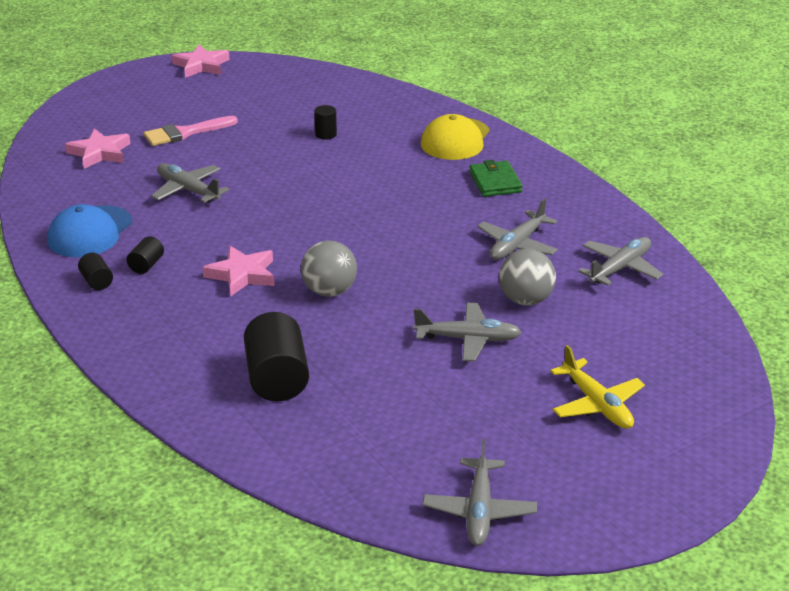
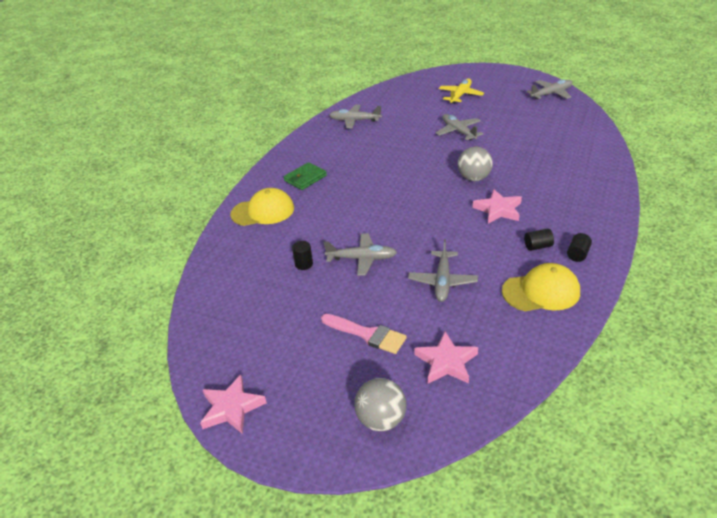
camera: 120 degrees left, 5 degrees up
blue cap [48,204,132,257] -> yellow cap [502,263,580,311]
black cylinder [244,312,309,401] -> none
grey plane [477,198,558,260] -> grey plane moved to [324,233,397,276]
grey ball [499,249,556,305] -> grey ball moved to [354,378,406,431]

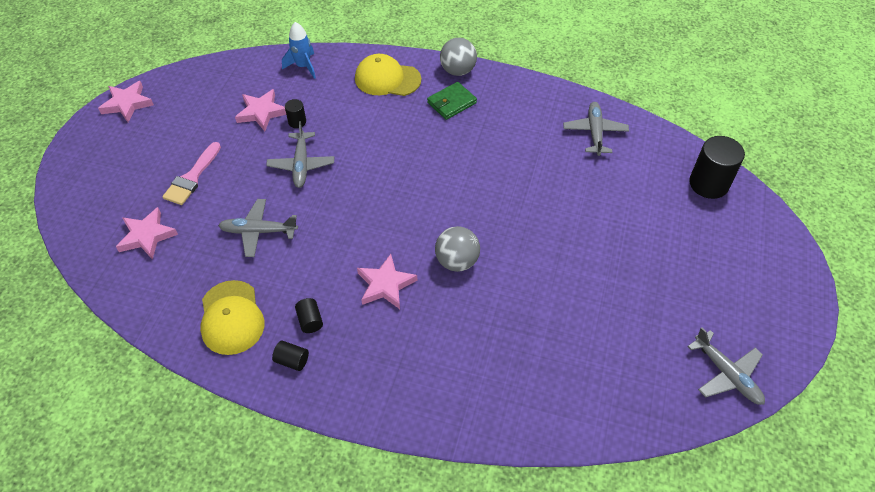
camera: 80 degrees right, 15 degrees up
yellow cap [230,188,294,226] -> yellow cap turned 120 degrees clockwise [355,54,421,96]
green wallet [284,162,327,190] -> green wallet turned 75 degrees counterclockwise [427,82,477,120]
grey ball [354,378,406,431] -> grey ball moved to [440,38,477,76]
grey plane [435,114,484,140] -> none
yellow plane [439,78,484,104] -> none
none -> pink star [235,89,286,131]
none -> blue rocket [282,22,316,79]
none -> black cylinder [689,136,745,199]

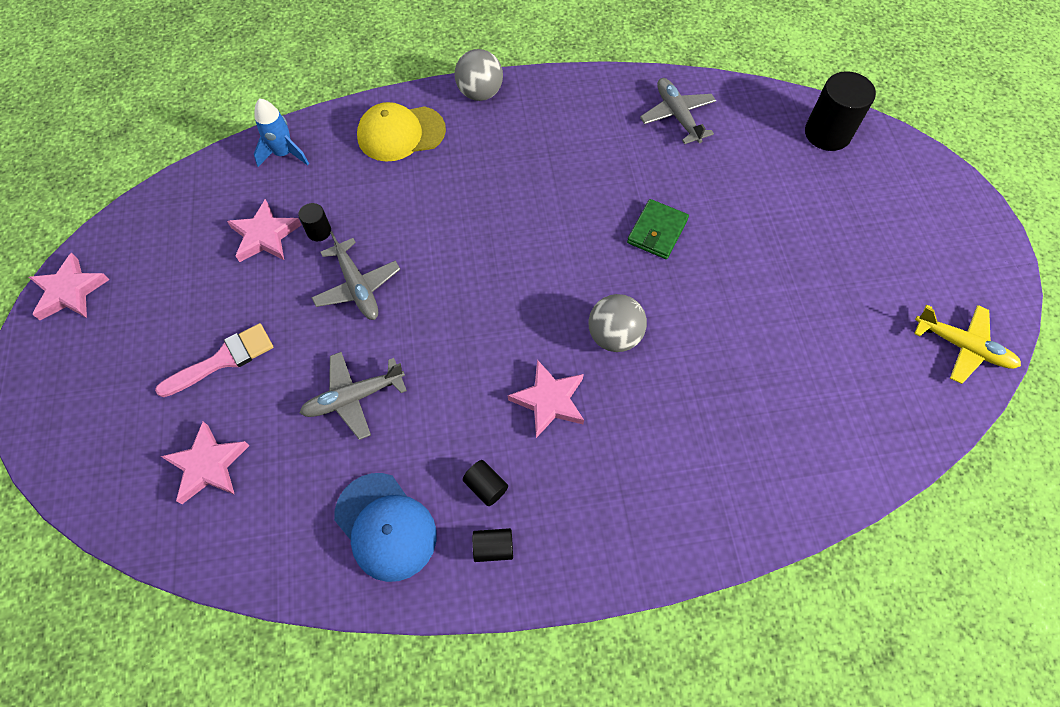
camera: 25 degrees left, 10 degrees up
pink brush [162,142,221,205] -> pink brush turned 120 degrees counterclockwise [155,323,273,397]
yellow cap [200,280,264,355] -> blue cap [334,473,437,582]
green wallet [427,82,477,120] -> green wallet moved to [627,199,689,259]
grey plane [687,327,765,405] -> yellow plane [914,305,1021,384]

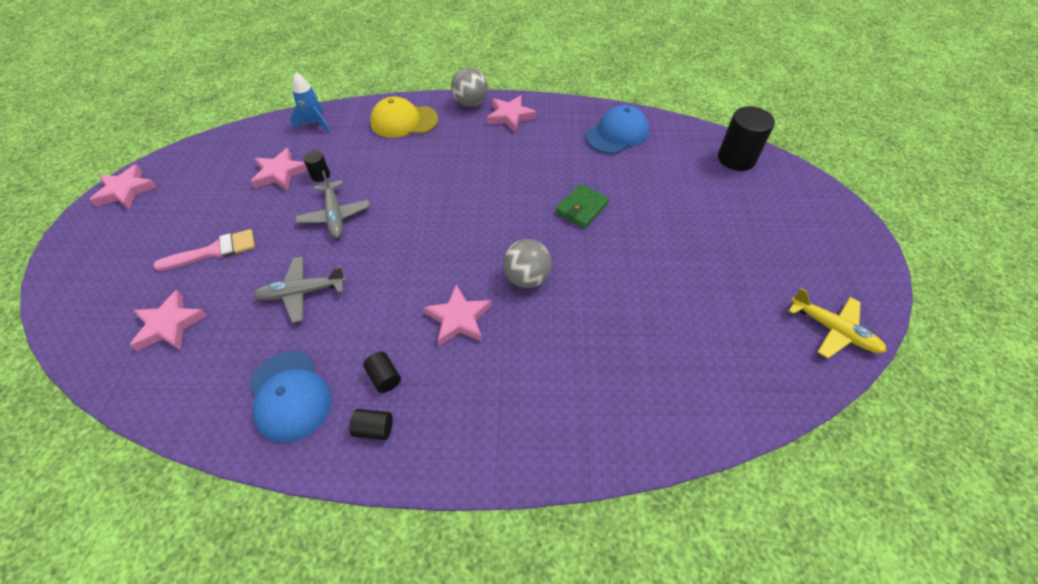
camera: 10 degrees right, 10 degrees down
grey plane [640,78,716,144] -> blue cap [586,105,649,154]
none -> pink star [487,95,537,132]

